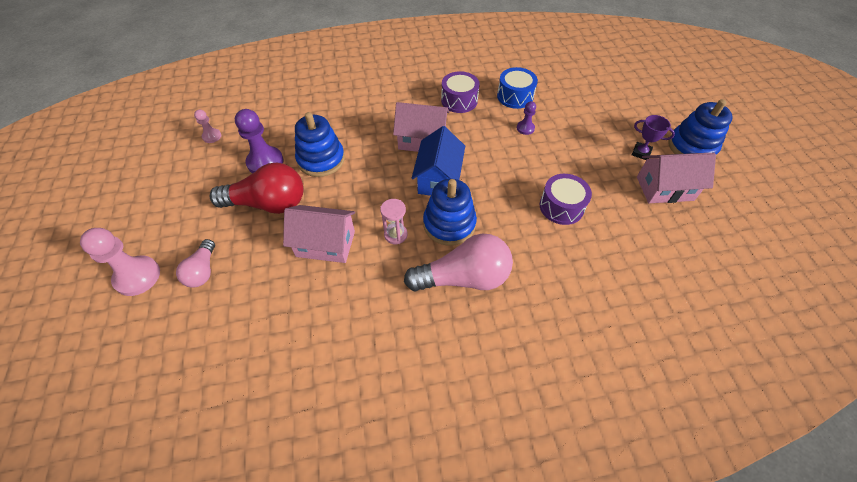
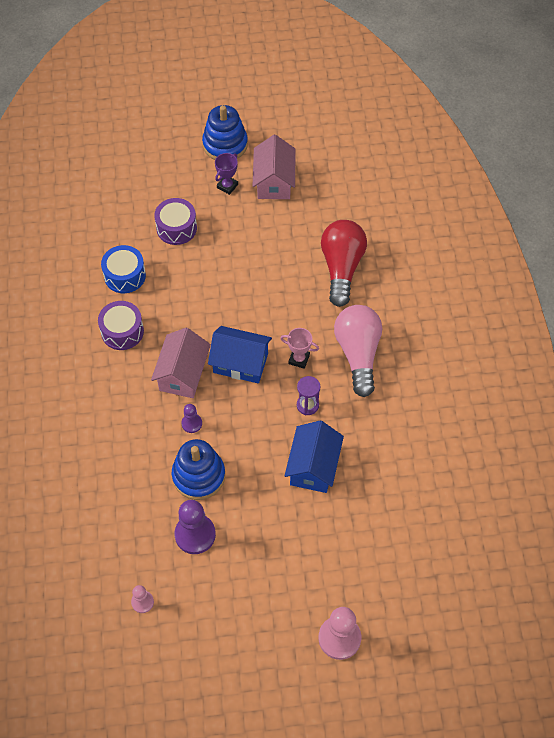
camera: 85 degrees left, 5 degrees up
pink light bulb [176,239,215,287] -> none
red light bulb [210,163,303,214] -> red light bulb moved to [321,220,367,307]
pink house [283,205,355,263] -> blue house [284,421,344,493]
pink hourglass [380,199,408,244] -> purple hourglass [297,376,320,415]
blue stacking toy [423,179,477,246] -> pink trophy [280,328,319,369]
purple pawn [517,101,536,135] -> purple pawn moved to [181,404,202,433]
purple drum [540,174,592,225] -> purple drum moved to [154,198,197,245]

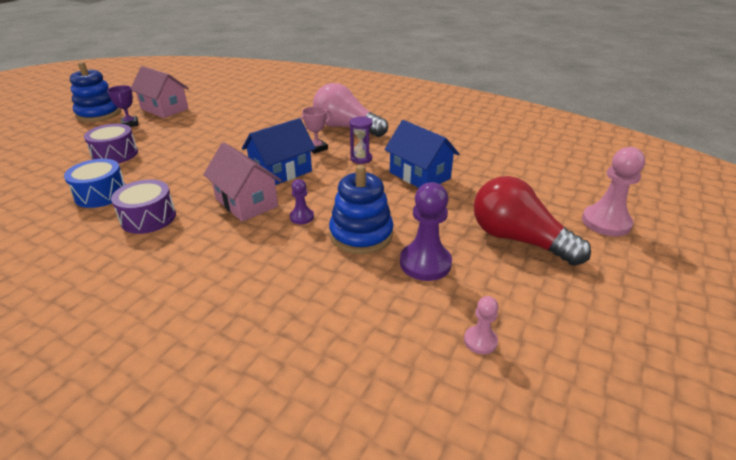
camera: 55 degrees left, 25 degrees down
red light bulb [321,220,367,307] -> red light bulb moved to [474,176,591,266]

